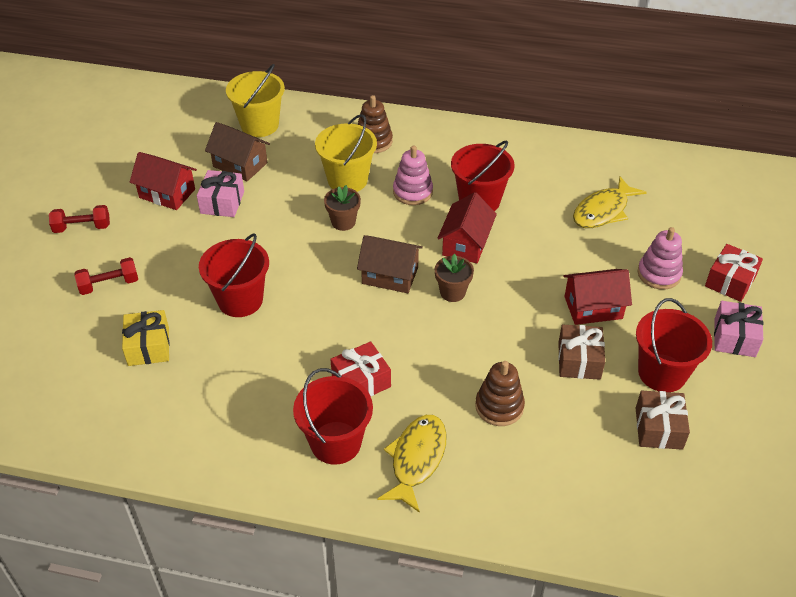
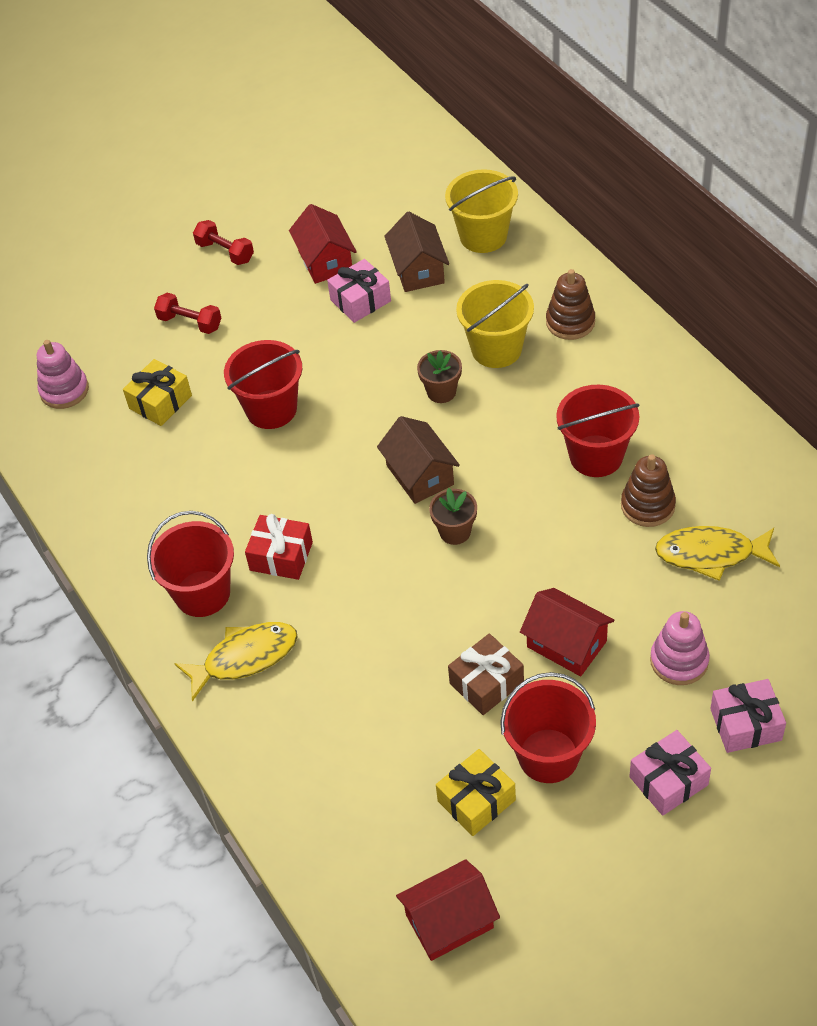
camera: 50 degrees right, 5 degrees up
pink stacking toy [393,145,433,205] -> pink stacking toy moved to [37,340,89,409]
red house [437,192,497,263] -> red house moved to [396,859,500,961]
brown stacking toy [475,361,525,426] -> brown stacking toy moved to [621,454,676,527]
brown gift [636,391,690,450] -> yellow gift [436,749,516,836]
red gift [705,244,763,302] -> pink gift [710,679,786,753]

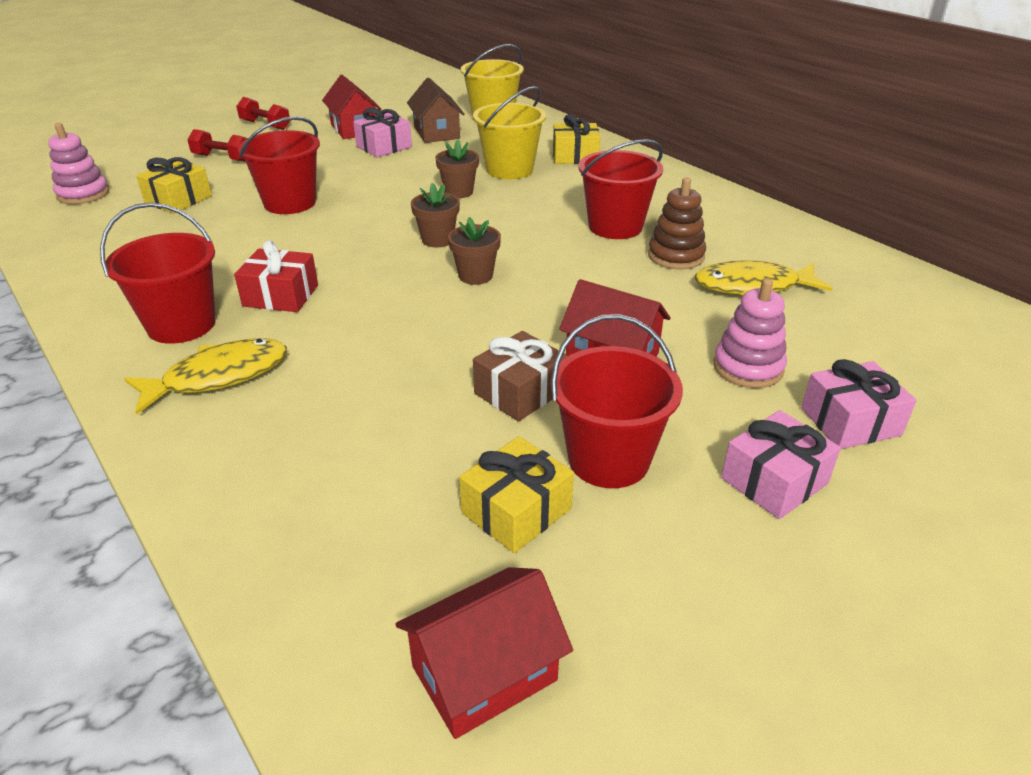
camera: 10 degrees left, 15 degrees down
brown house [377,416,460,504] -> brown flower pot [411,183,460,248]
brown stacking toy [546,269,595,340] -> yellow gift [553,114,600,164]

